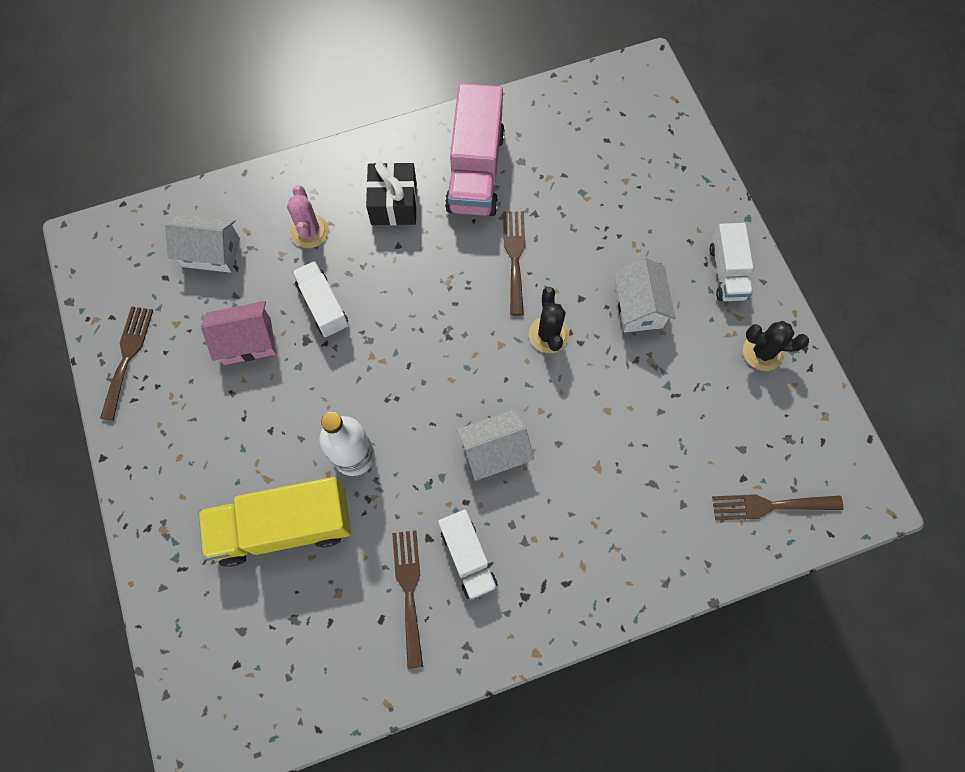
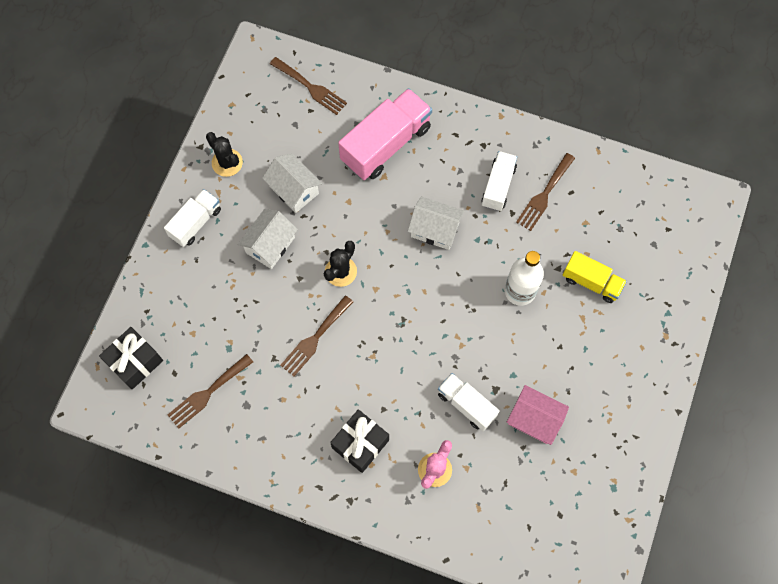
camera: 140 degrees left, 0 degrees up
brown fork [100,306,153,421] -> brown fork moved to [168,354,253,429]
white house [165,214,240,273] -> white house moved to [262,153,322,213]
yellow truck [198,477,351,567] -> yellow truck [563,251,627,303], size x0.58
white truck [292,261,349,337] -> white truck turned 120 degrees clockwise [438,373,500,431]
pink truck [445,83,505,216] -> pink truck moved to [338,88,432,180]
none -> black gift [99,327,163,389]

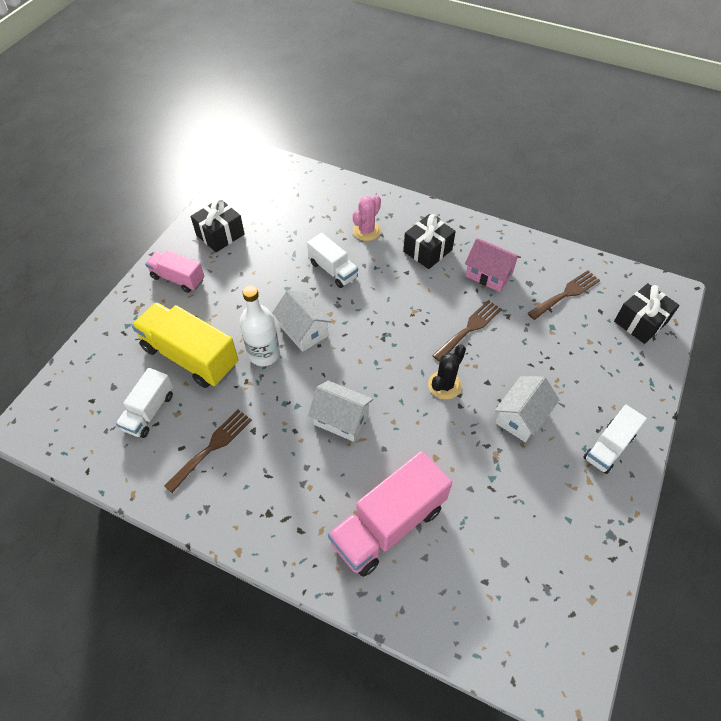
camera: 175 degrees left, 15 degrees down
black cactus [206,132,243,177] -> none
white house [262,153,322,213] -> white house moved to [272,290,332,352]
brown fork [270,57,347,115] -> none
white truck [481,151,517,211] -> white truck moved to [116,368,173,438]
pink house [507,385,569,445] -> pink house moved to [465,238,521,292]
yellow truck [563,251,627,303] -> yellow truck [132,302,239,388], size x1.71
none -> pink truck [145,251,204,293]
none -> black gift [191,198,245,252]

